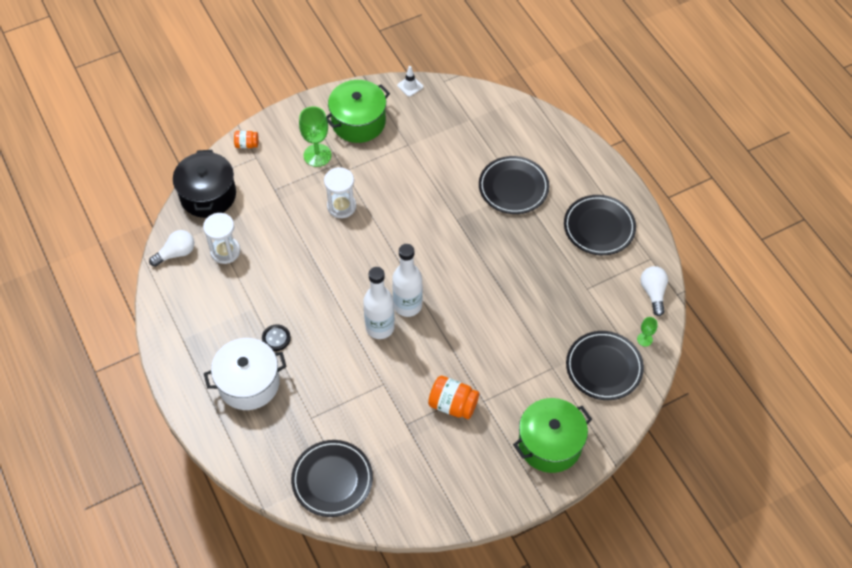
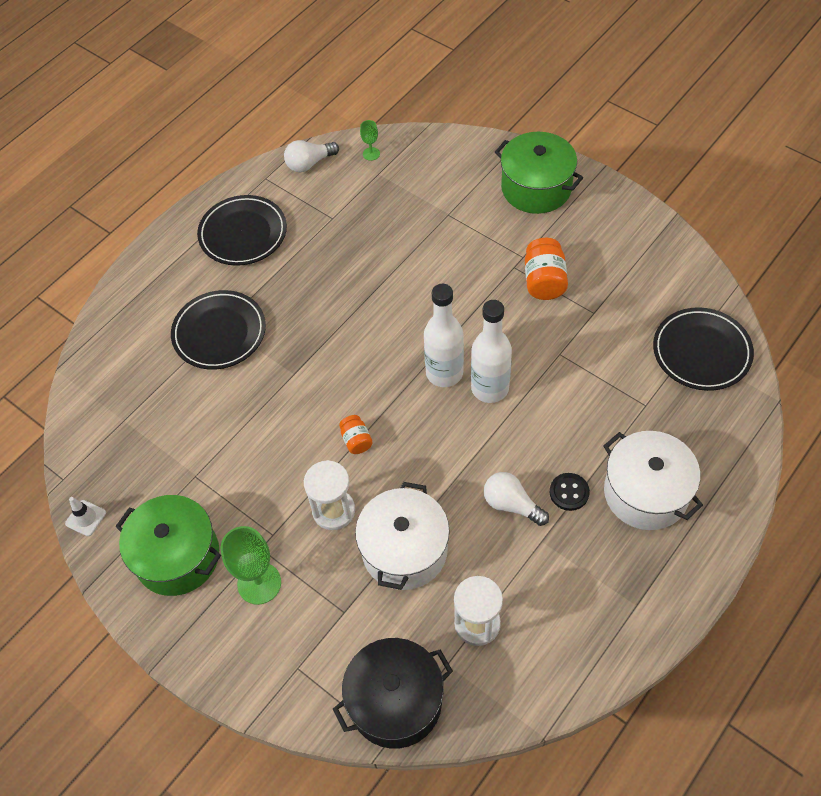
camera: 110 degrees left, 0 degrees up
white light bulb [149,230,194,267] -> white light bulb moved to [484,472,549,526]
orange jar [234,131,259,148] -> orange jar moved to [339,415,373,454]
black plate [566,331,644,400] -> none
none -> white pot [355,482,450,590]

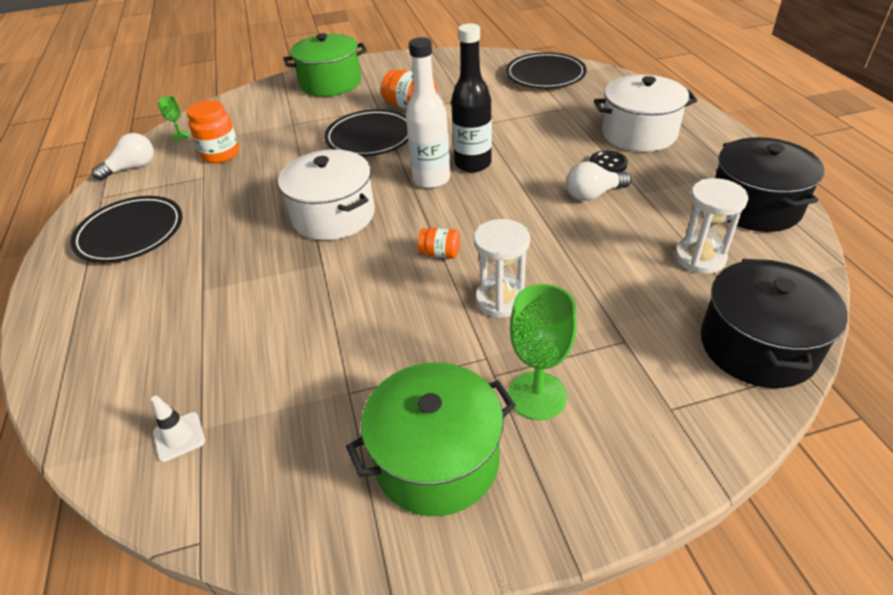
camera: 55 degrees left, 15 degrees down
white traffic cone [65,497,106,536] -> white traffic cone moved to [151,395,205,462]
black plate [171,290,266,370] -> black plate moved to [324,109,408,156]
white light bulb [284,140,339,172] -> white light bulb turned 135 degrees counterclockwise [92,133,154,180]
white pot [355,482,450,590] -> white pot moved to [278,149,375,240]
white bottle [471,300,512,403] -> black bottle [451,23,492,173]
none -> orange jar [187,100,239,163]
none -> black pot [715,137,824,232]

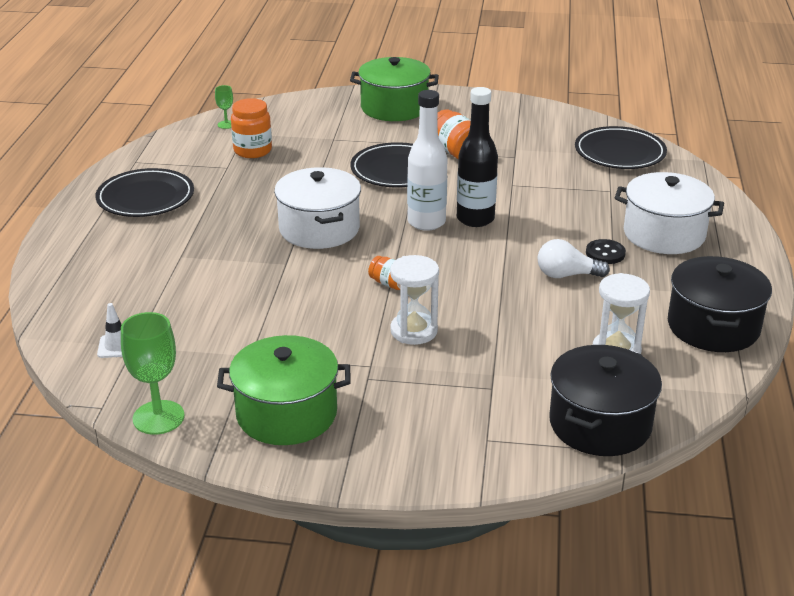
camera: 20 degrees right, 10 degrees down
white light bulb [92,133,154,180] -> none
green goblet [508,284,577,420] -> green goblet moved to [121,312,185,435]

